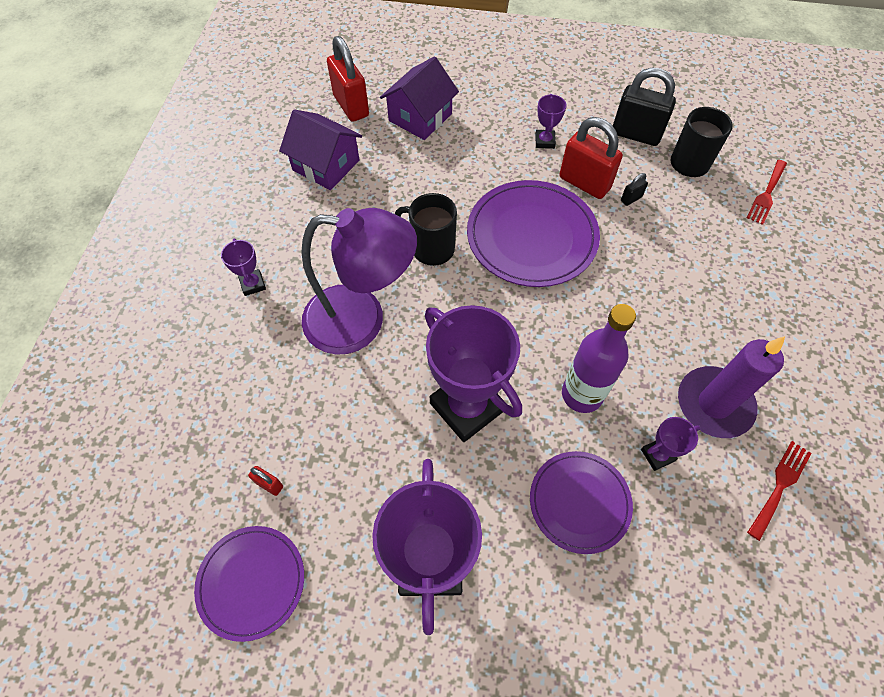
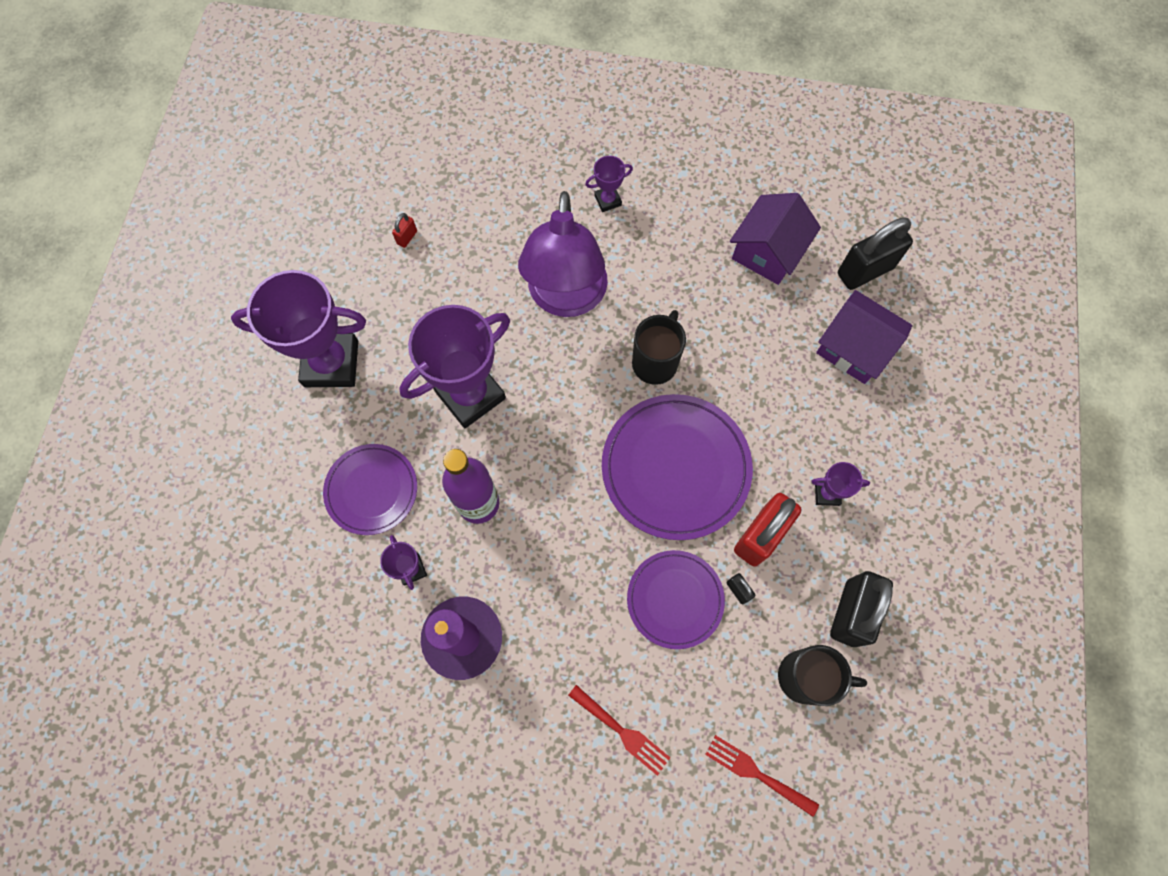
camera: 90 degrees right, 10 degrees up
purple plate [194,526,304,642] -> purple plate moved to [627,550,725,649]
red padlock [327,36,369,122] -> black padlock [838,217,913,290]
red fork [747,441,812,541] -> red fork moved to [568,685,670,776]

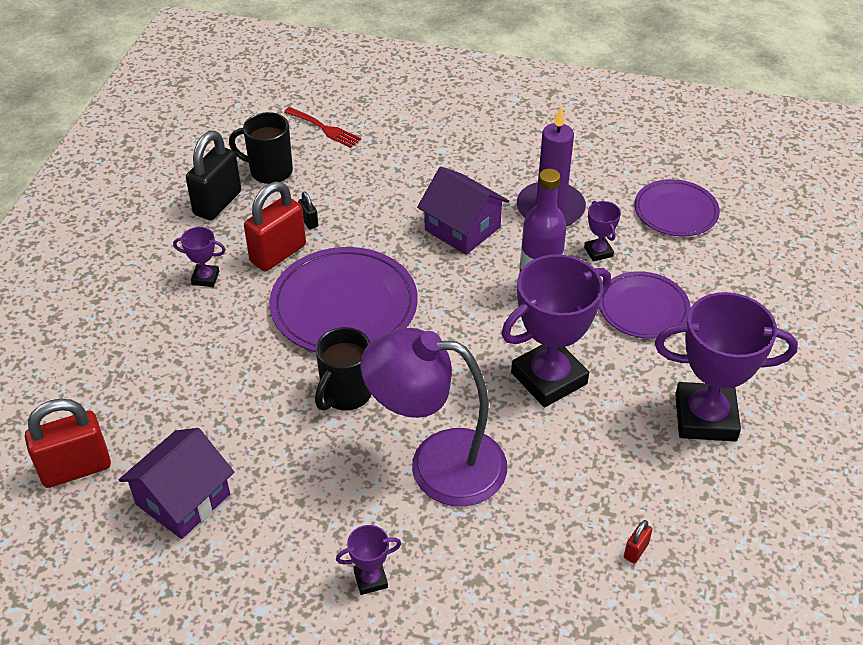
camera: 175 degrees left, 25 degrees down
purple lamp [518,191,608,317] -> purple lamp turned 90 degrees counterclockwise [360,328,507,506]
red fork [568,685,670,776] -> none
purple plate [627,550,725,649] -> purple plate moved to [634,179,720,236]
purple house [816,290,913,384] -> purple house moved to [417,167,509,255]
black padlock [838,217,913,290] -> red padlock [25,399,111,488]

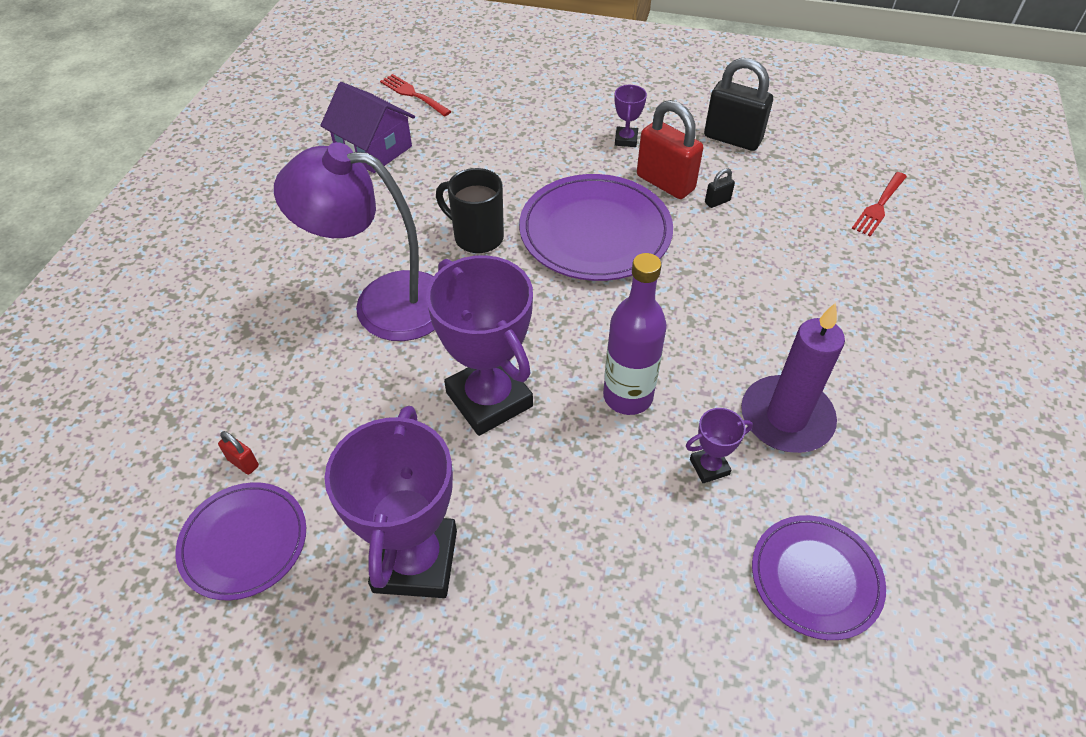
camera: 90 degrees right, 5 degrees up
red padlock [25,399,111,488] -> red fork [380,74,451,117]
black mug [229,112,293,184] -> none
purple trophy [336,525,401,595] -> none
purple lamp [360,328,507,506] -> purple lamp turned 90 degrees counterclockwise [274,142,435,341]
purple house [417,167,509,255] -> none
purple plate [599,271,691,339] -> purple plate moved to [175,482,306,601]

